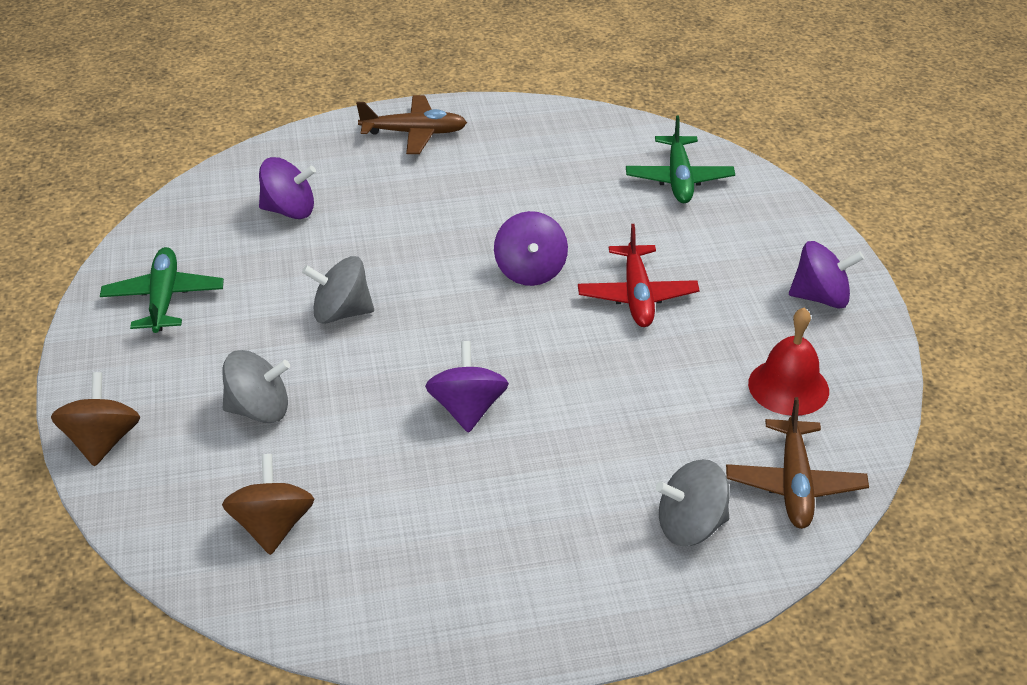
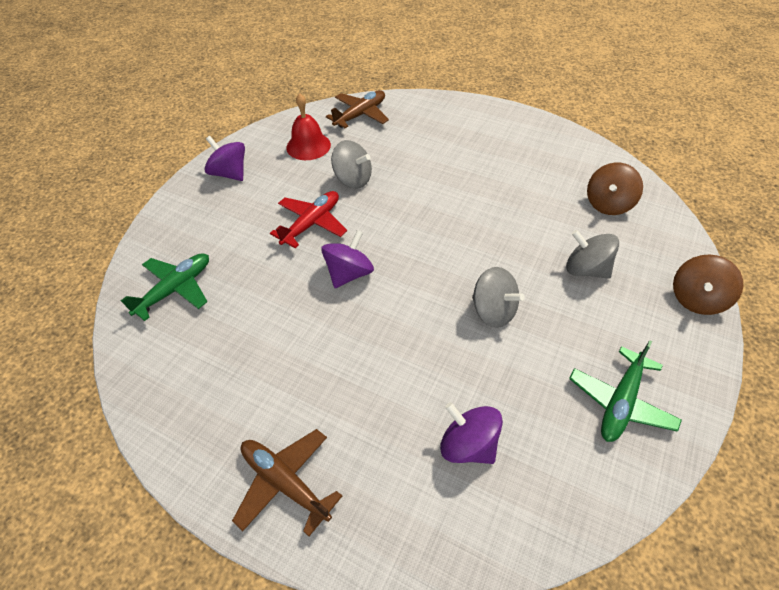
camera: 140 degrees left, 10 degrees up
purple spinning top [425,341,509,433] -> none
grey spinning top [656,459,730,546] -> grey spinning top moved to [331,140,372,189]

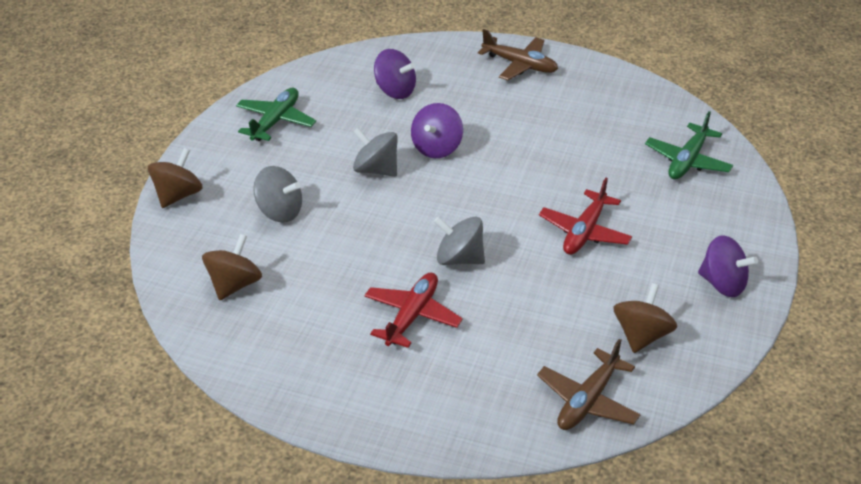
camera: 170 degrees right, 10 degrees down
red bell [286,93,331,160] -> brown spinning top [613,283,677,353]
purple spinning top [321,230,374,288] -> purple spinning top moved to [411,103,463,158]
grey spinning top [331,140,372,189] -> grey spinning top moved to [434,217,485,265]
none -> red plane [364,272,463,348]

